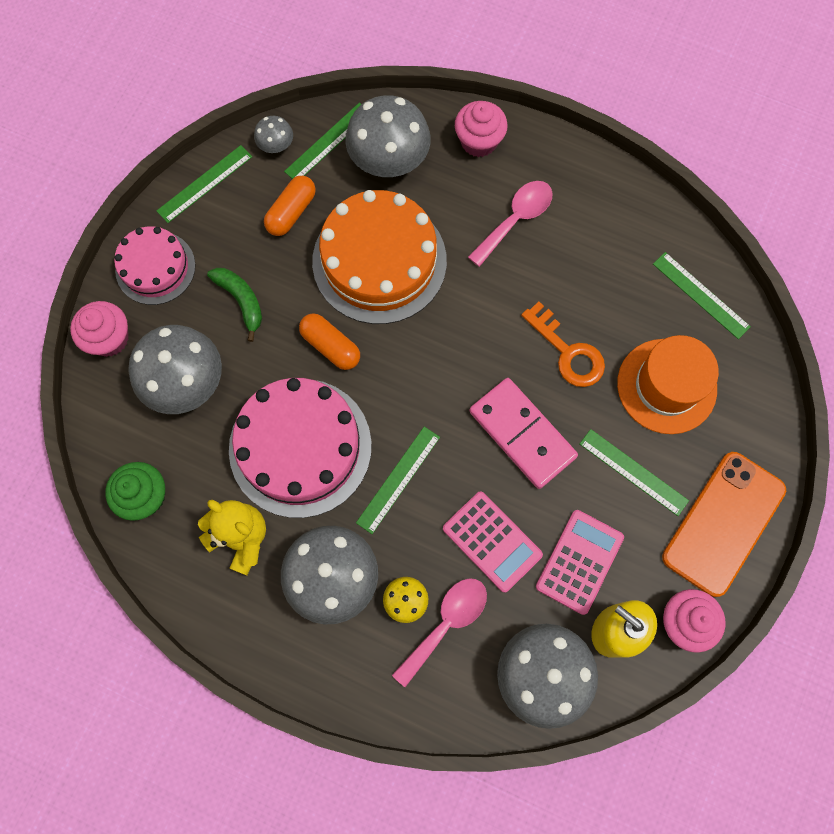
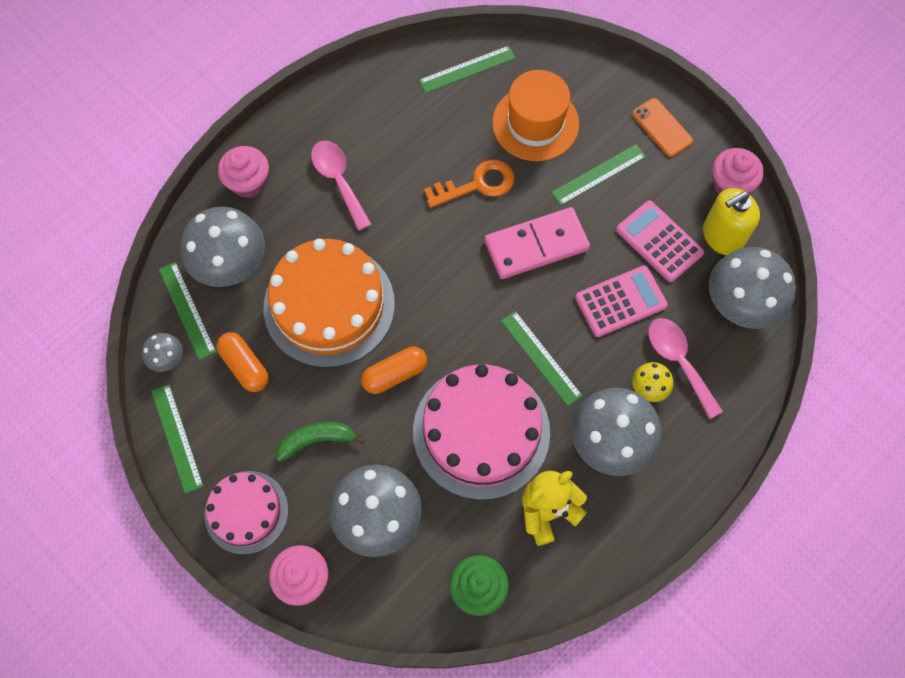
camera: 70 degrees left, 5 degrees down
orange phone [662,452,786,597] -> orange phone [632,98,693,157], size x0.54

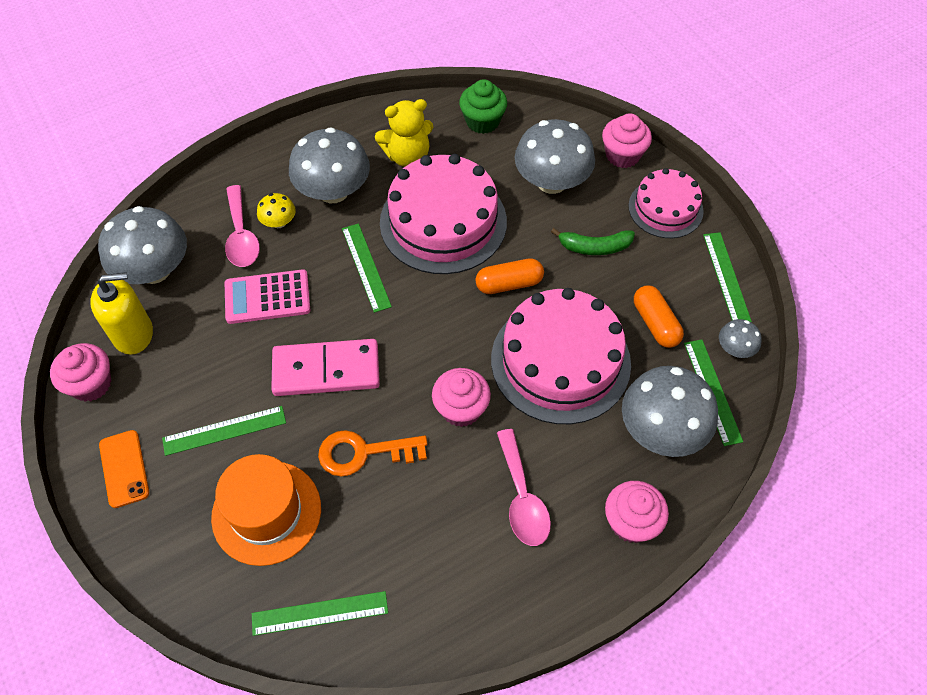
camera: 165 degrees left, 10 degrees down
orange cake [264,239,395,368] -> pink cake [491,288,631,424]
pink calculator [616,200,704,282] -> none
none -> pink cupcake [432,368,491,427]

